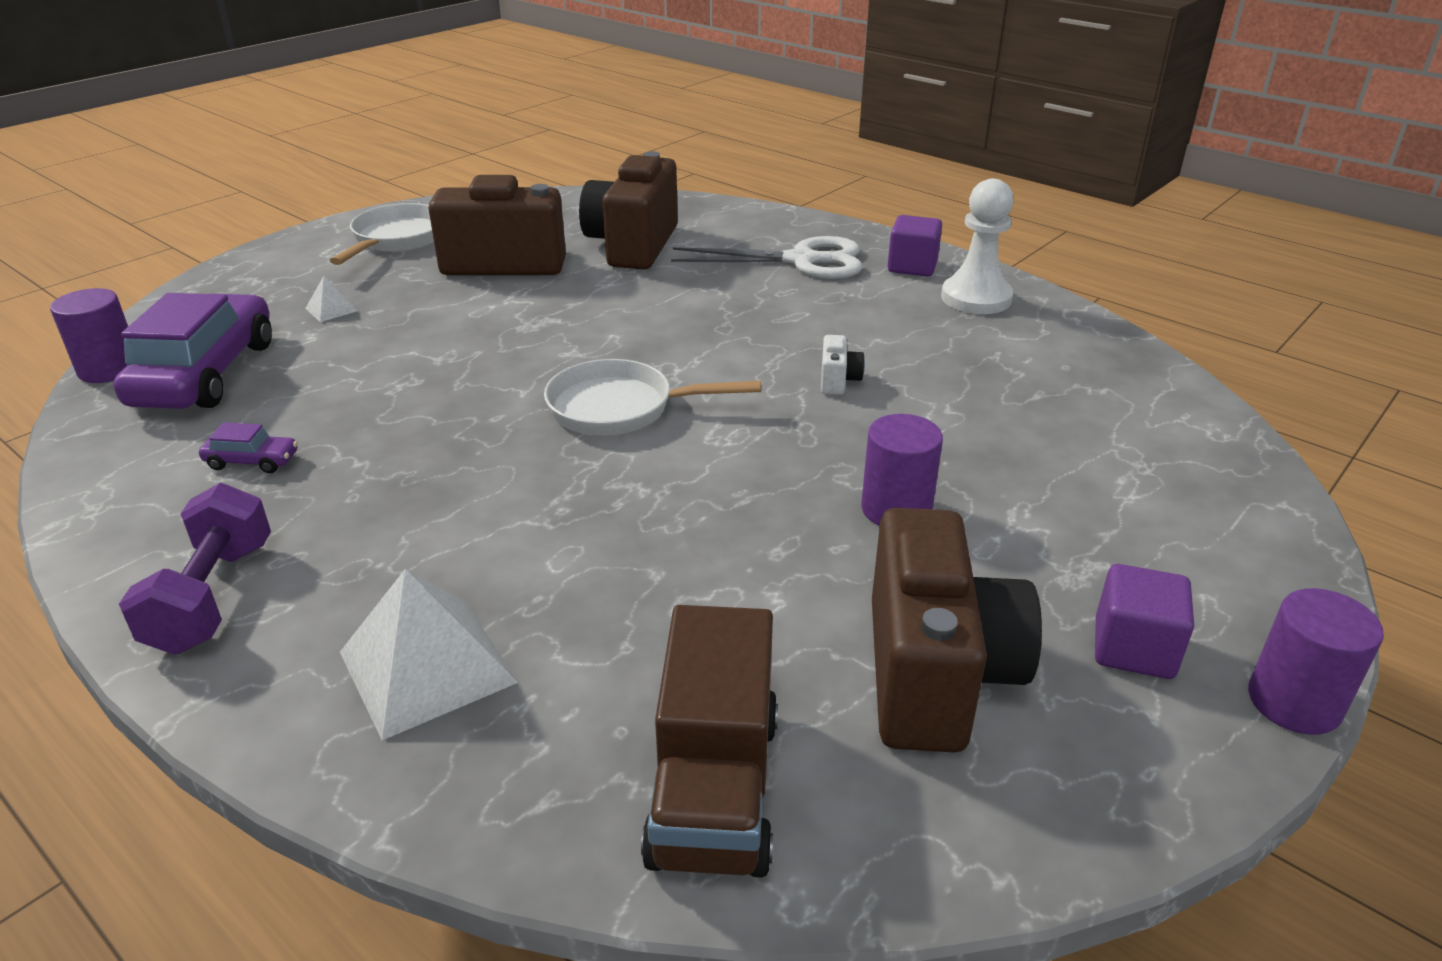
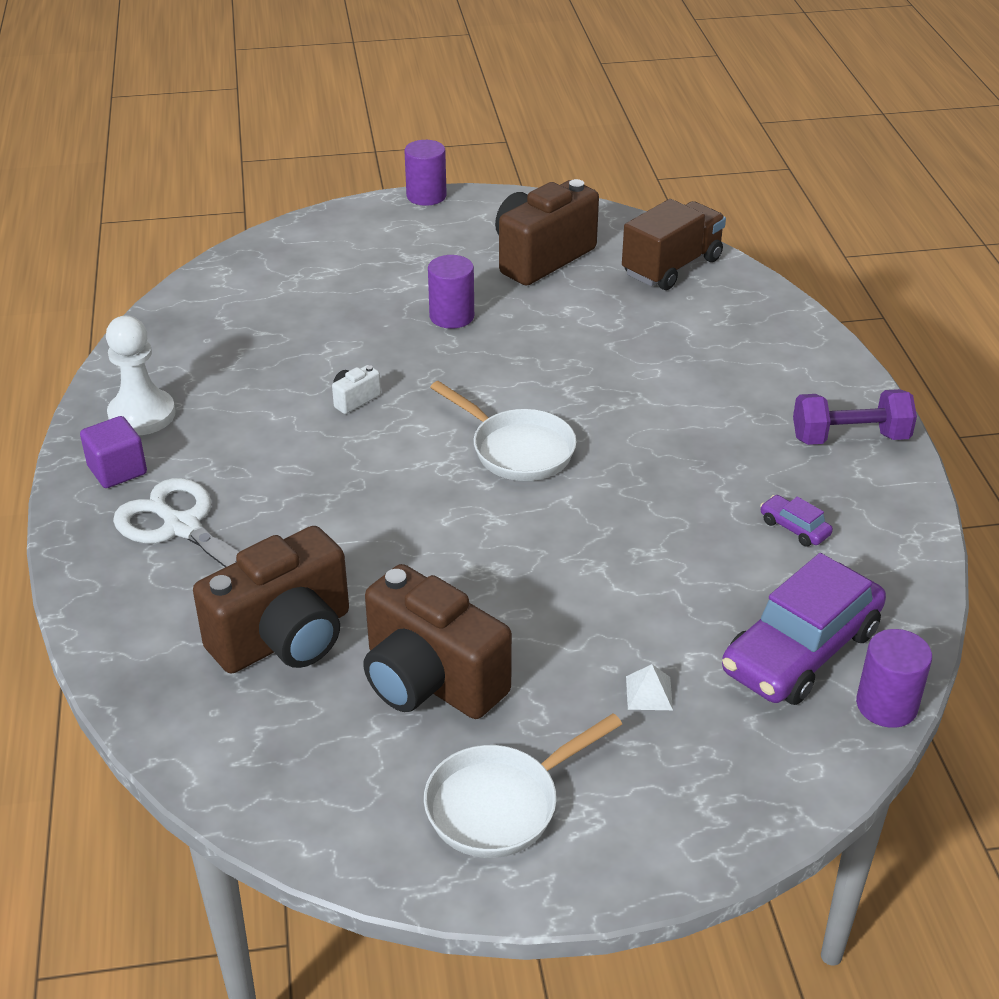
camera: 140 degrees left, 5 degrees up
purple dumbbell [119,483,271,655] -> purple dumbbell turned 45 degrees clockwise [793,389,917,445]
white pyramid [340,569,518,740] -> none
purple cube [1095,564,1194,679] -> none

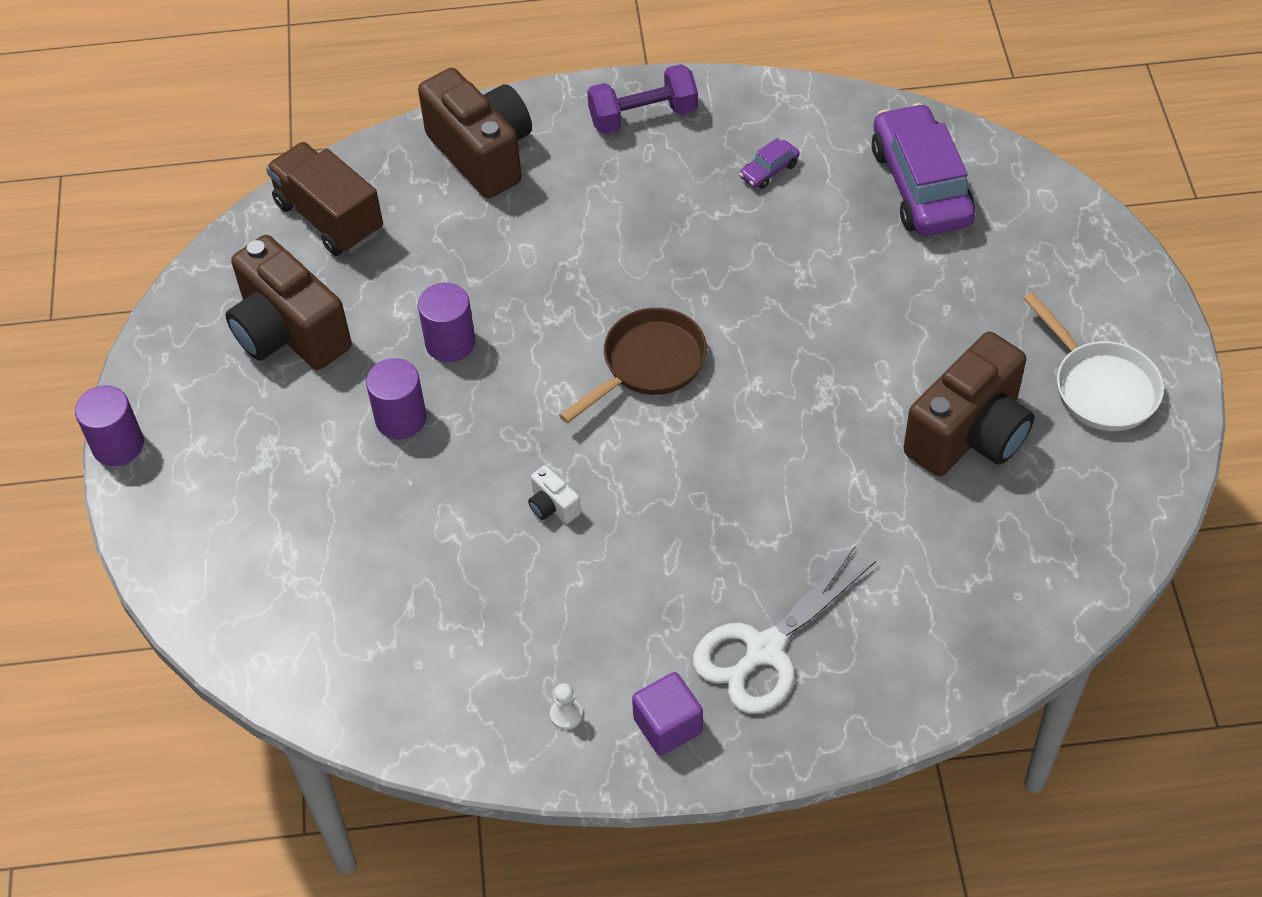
camera: 85 degrees left, 15 degrees up
white pawn [106,316,175,435] -> white pawn [550,683,583,730], size x0.42
brown camera [193,526,349,673] -> brown camera moved to [418,68,532,199]
white pan [430,381,577,481] -> brown pan [559,308,707,424]
white pyramid [626,664,673,710] -> none
purple car [722,553,886,705] -> purple car turned 150 degrees counterclockwise [872,103,975,236]
purple dumbbell [793,389,917,445] -> purple dumbbell turned 75 degrees clockwise [587,64,698,134]
purple cylinder [856,629,932,728] -> purple cylinder moved to [418,283,475,362]

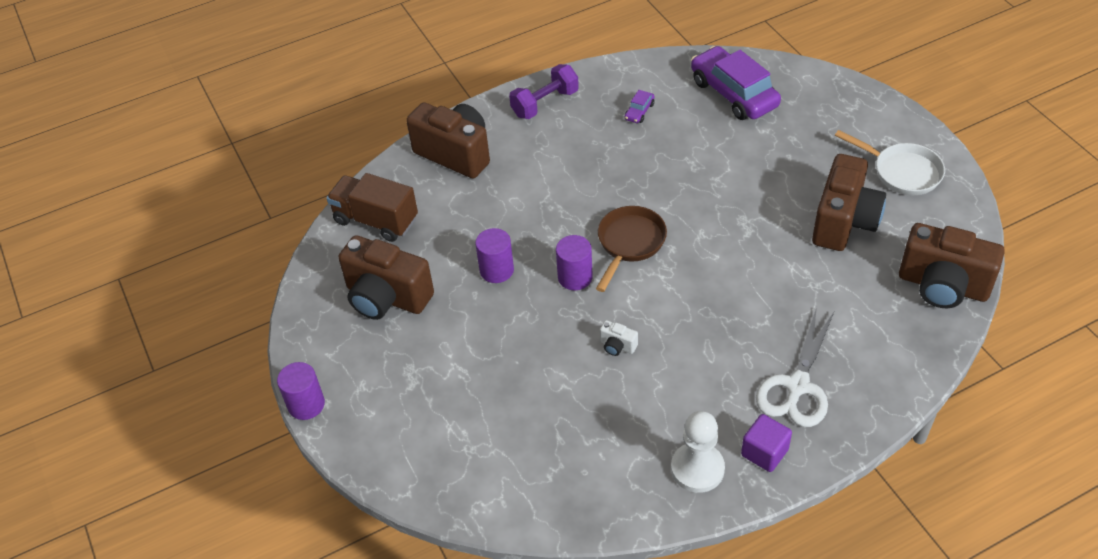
camera: 20 degrees left, 5 degrees down
purple cylinder [366,358,427,439] -> purple cylinder moved to [556,235,593,290]
white pawn [550,683,583,730] -> white pawn [671,411,725,493], size x2.36
none -> brown camera [899,223,1005,308]

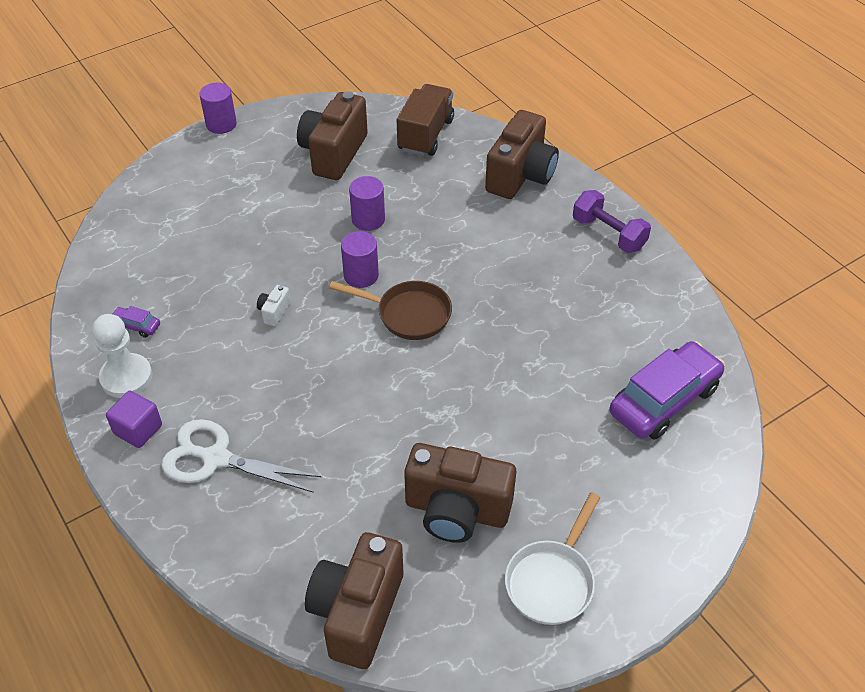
camera: 80 degrees right, 0 degrees up
purple car [625,90,655,123] -> purple car moved to [113,306,160,338]

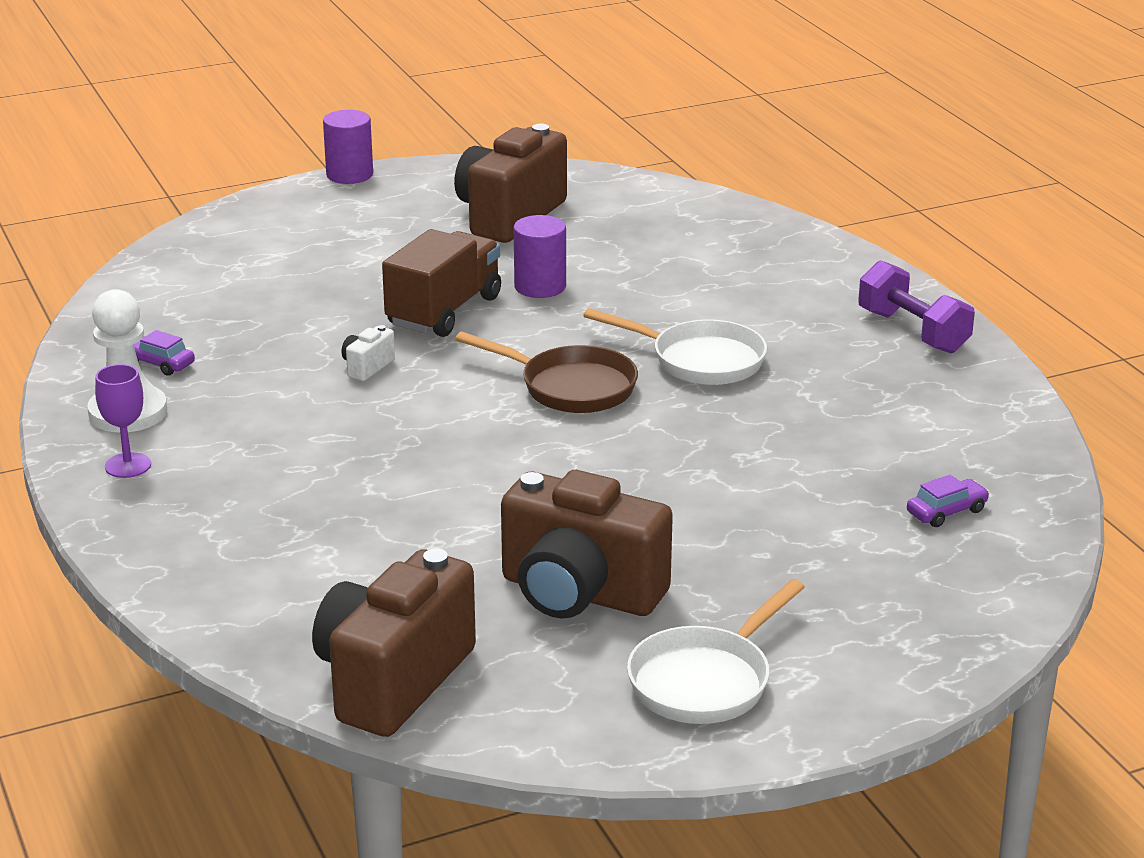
camera: 10 degrees right, 20 degrees down
purple cube [106,391,162,448] -> purple goblet [95,364,151,478]
white scissors [161,419,321,493] -> none
purple cylinder [341,231,379,288] -> none
brown truck [397,84,454,156] -> brown truck moved to [382,229,501,337]
brown camera [485,110,559,199] -> none
purple car [610,341,725,440] -> purple car [907,475,990,527], size x0.42
none -> white pan [583,308,767,385]

